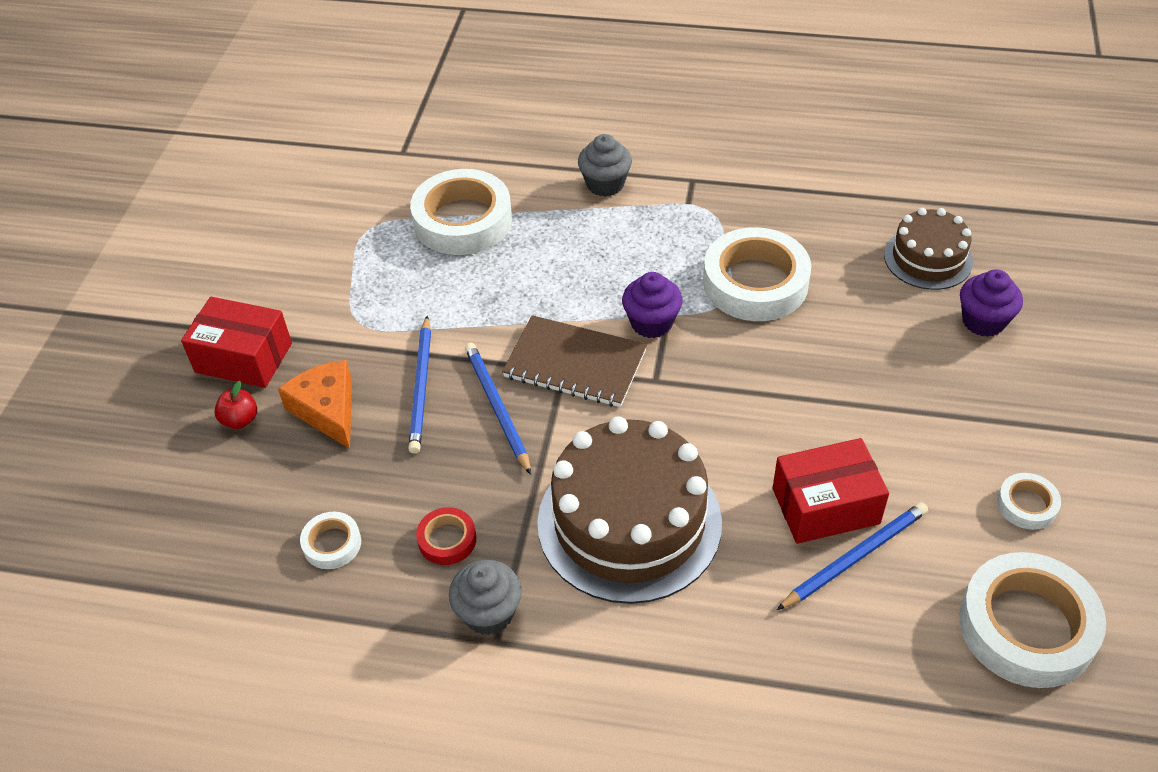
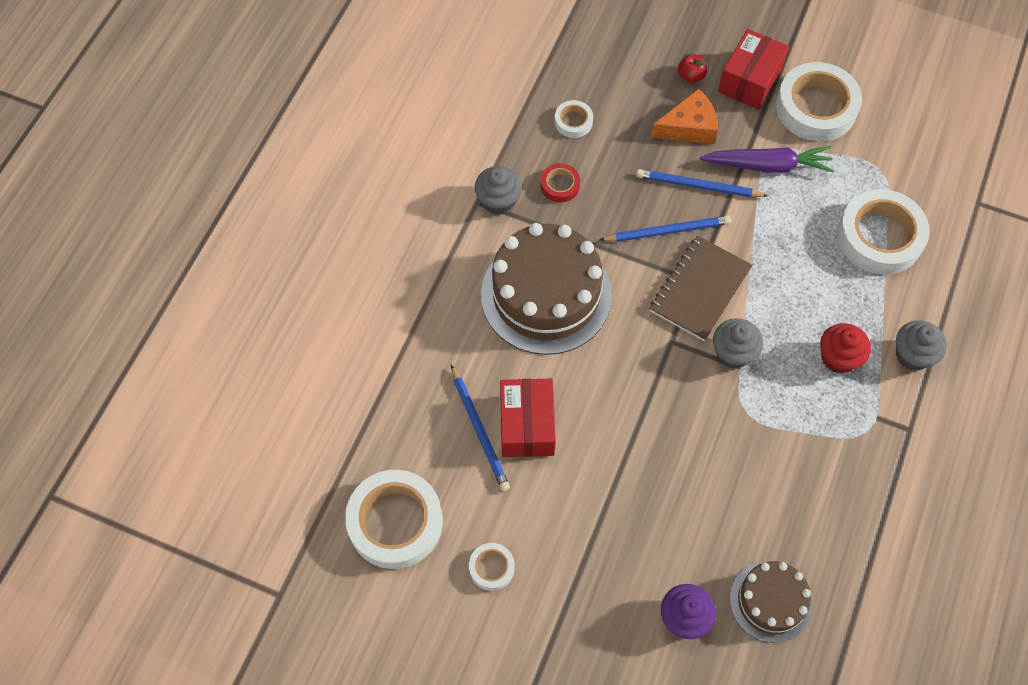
camera: 100 degrees right, 15 degrees up
purple cupcake [622,272,683,338] -> grey cupcake [713,318,763,369]
white tape [703,227,811,321] -> white tape moved to [776,62,862,141]
none -> purple carrot [700,146,834,173]
none -> red cupcake [820,323,871,373]

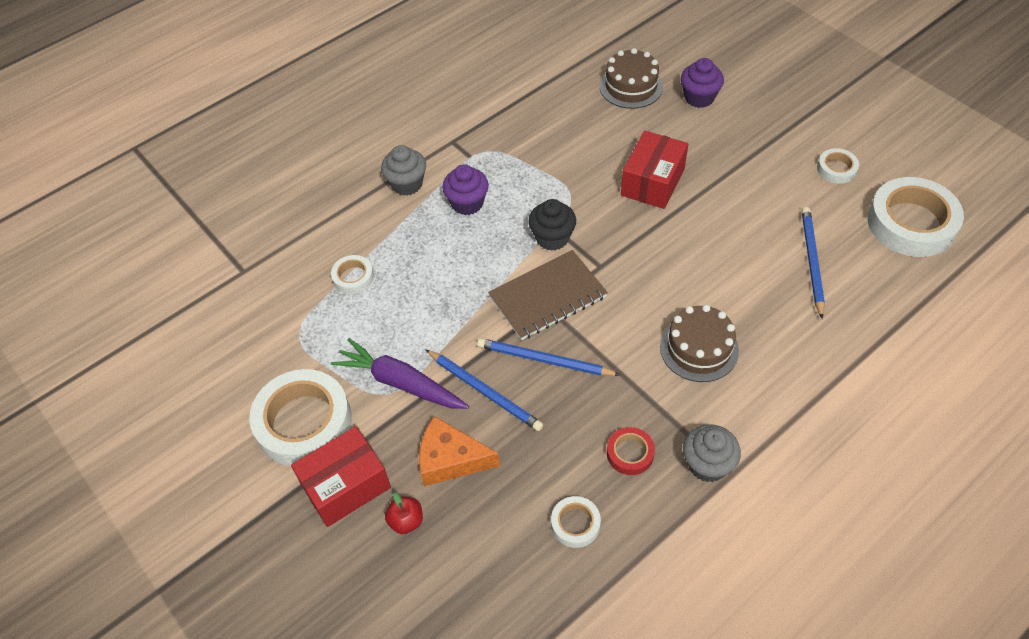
camera: 150 degrees left, 10 degrees down
brown cake [481,223,612,355] -> brown cake [660,305,739,382], size x0.56
red box [500,379,556,457] -> red box moved to [621,131,688,209]
grey cupcake [713,318,763,369] -> black cupcake [528,199,576,251]
red cupcake [820,323,871,373] -> purple cupcake [442,164,489,215]
white tape [837,189,929,275] -> white tape [331,255,374,294], size x0.47

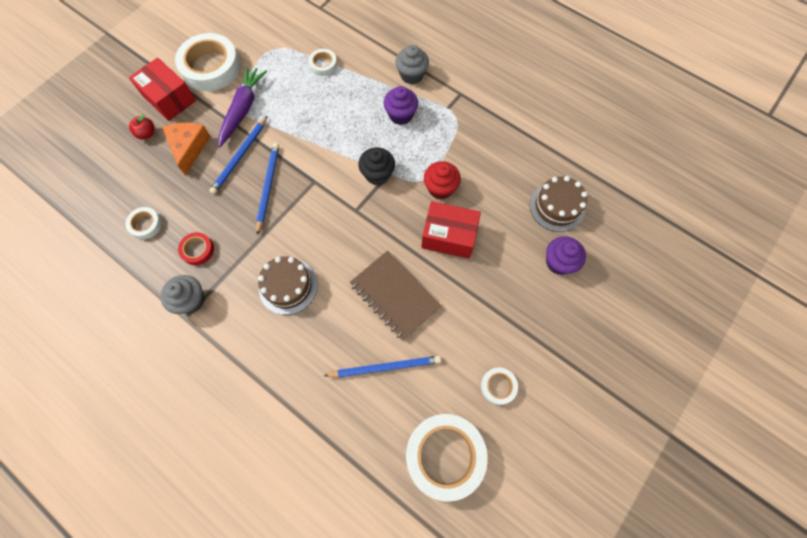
camera: 75 degrees right, 15 degrees up
brown notebook [488,250,608,340] -> brown notebook moved to [350,250,441,341]
none -> red cupcake [424,161,461,199]

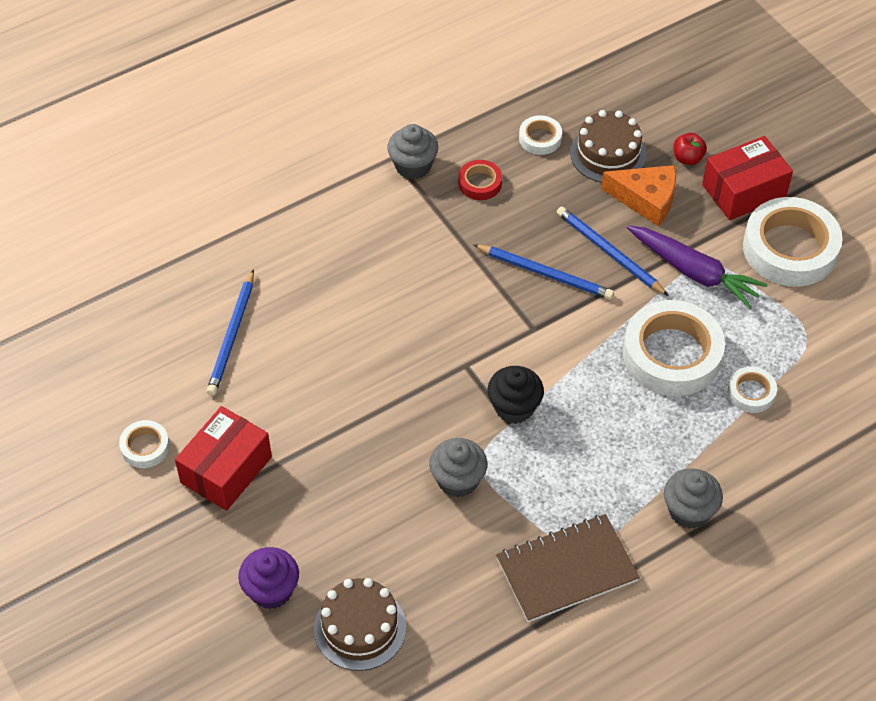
camera: 110 degrees right, 15 degrees down
brown cake [258,256,318,315] -> brown cake moved to [570,110,646,183]
brown notebook [350,250,441,341] -> brown notebook moved to [496,514,640,622]
purple cupcake [383,86,418,125] -> none
white tape [406,414,488,502] -> white tape moved to [623,300,725,396]
red box [421,201,481,259] -> red box moved to [175,406,272,511]
red cupcake [424,161,461,199] -> grey cupcake [429,438,487,498]

